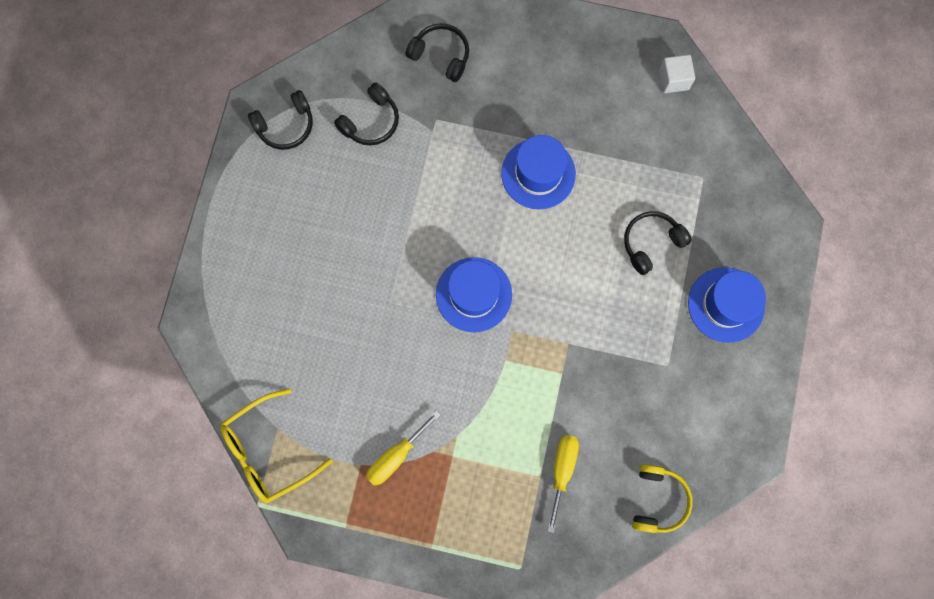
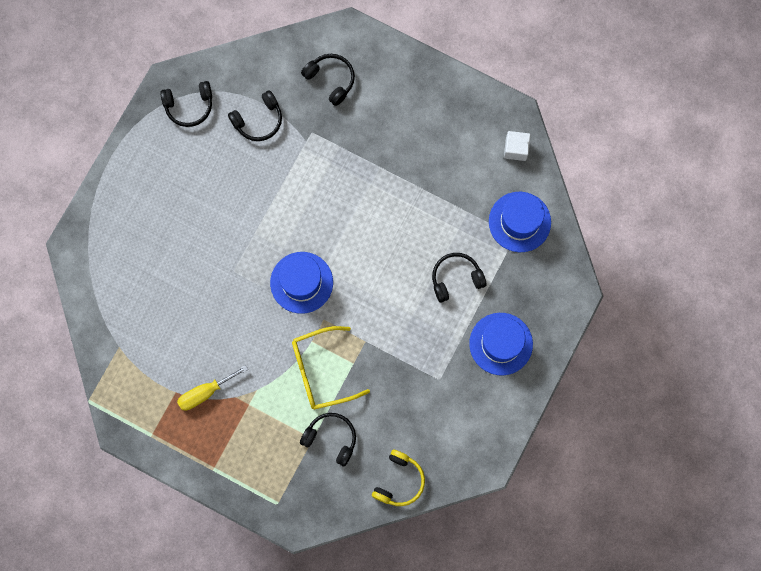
camera: 15 degrees right, 0 degrees up
yellow glasses [220,389,332,503] -> yellow glasses moved to [292,326,370,410]
blue hat [501,135,576,209] -> blue hat moved to [489,192,551,252]
yellow screwdriver [547,435,579,533] -> black headphones [300,413,356,467]

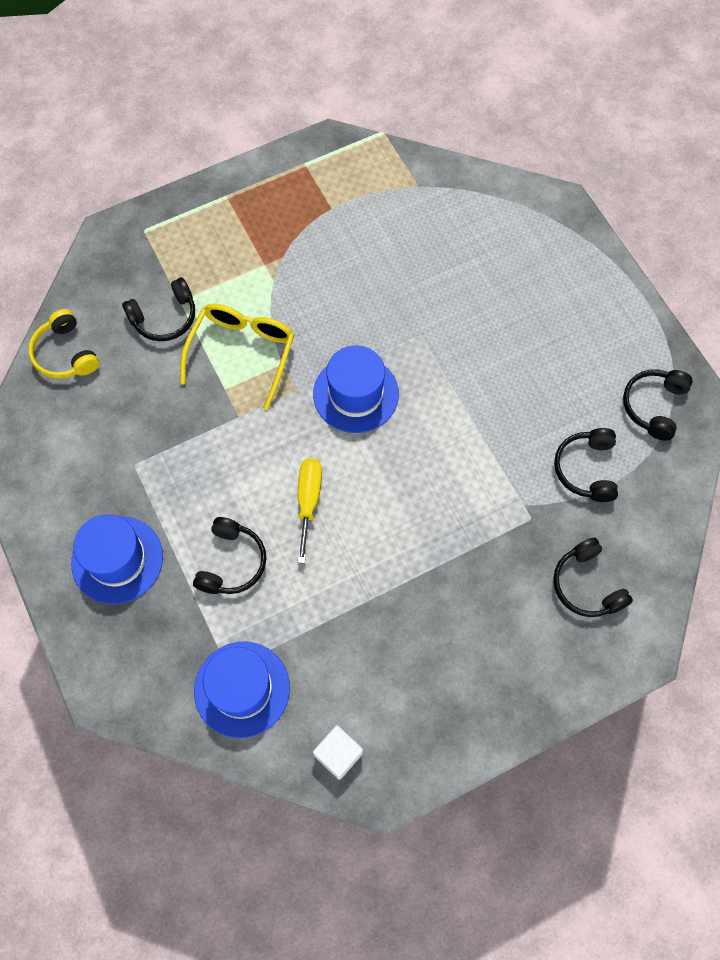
camera: 125 degrees right, 10 degrees down
yellow screwdriver [177,365,248,410] -> yellow screwdriver moved to [297,458,322,563]
black headphones [301,54,355,106] -> black headphones turned 75 degrees clockwise [553,538,633,617]

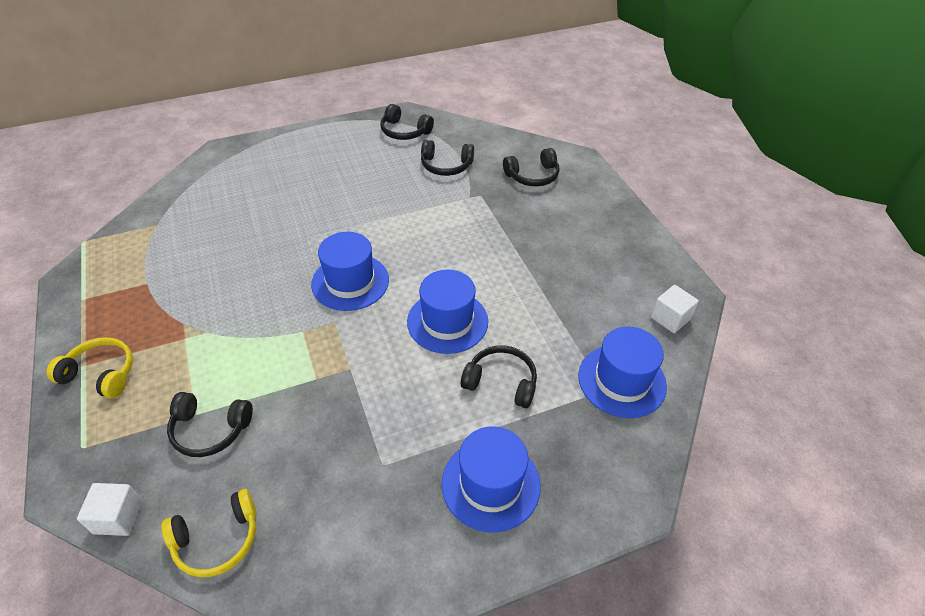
camera: 85 degrees left, 20 degrees down
black headphones [122,278,195,341] -> black headphones turned 120 degrees clockwise [167,392,253,457]
yellow glasses [180,303,295,410] -> none
yellow screwdriver [297,458,322,563] -> blue hat [407,270,488,354]
none -> yellow headphones [46,337,133,398]
none -> white cube [77,483,143,536]

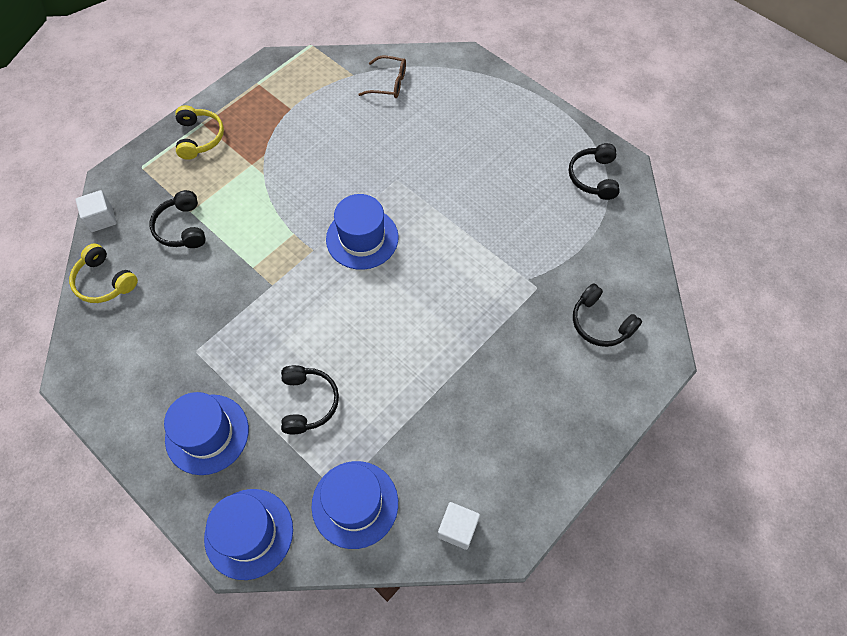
camera: 65 degrees right, 15 degrees up
blue hat [407,270,488,354] -> blue hat moved to [204,489,293,580]
black headphones [421,140,474,176] -> none
none -> brown glasses [358,56,406,98]

